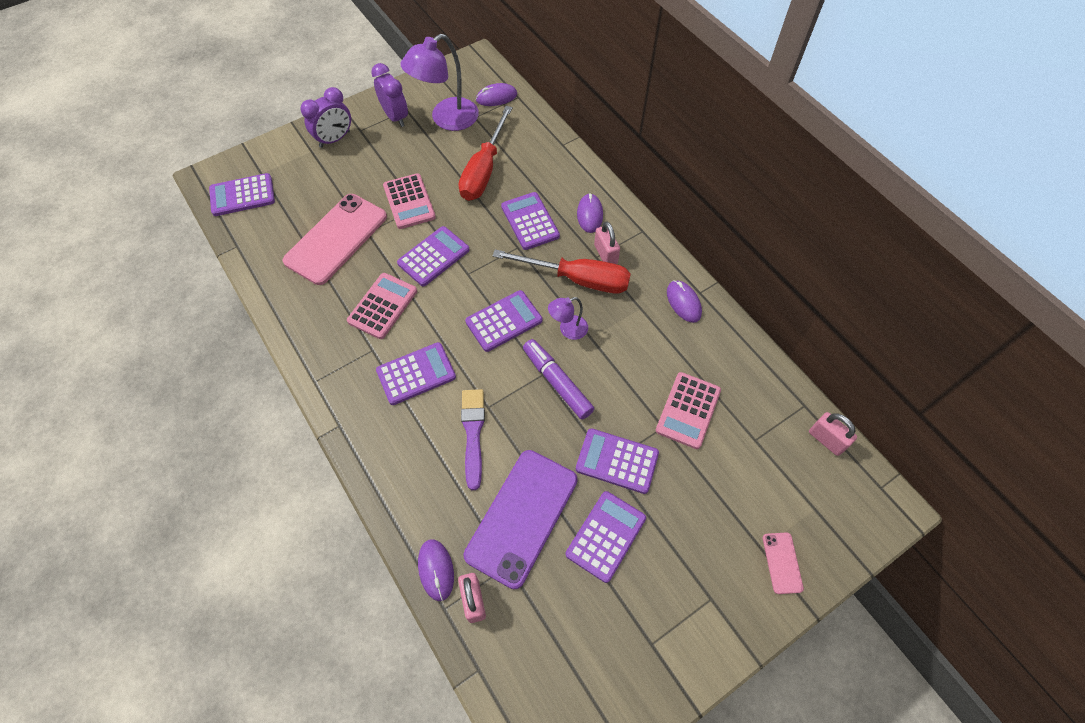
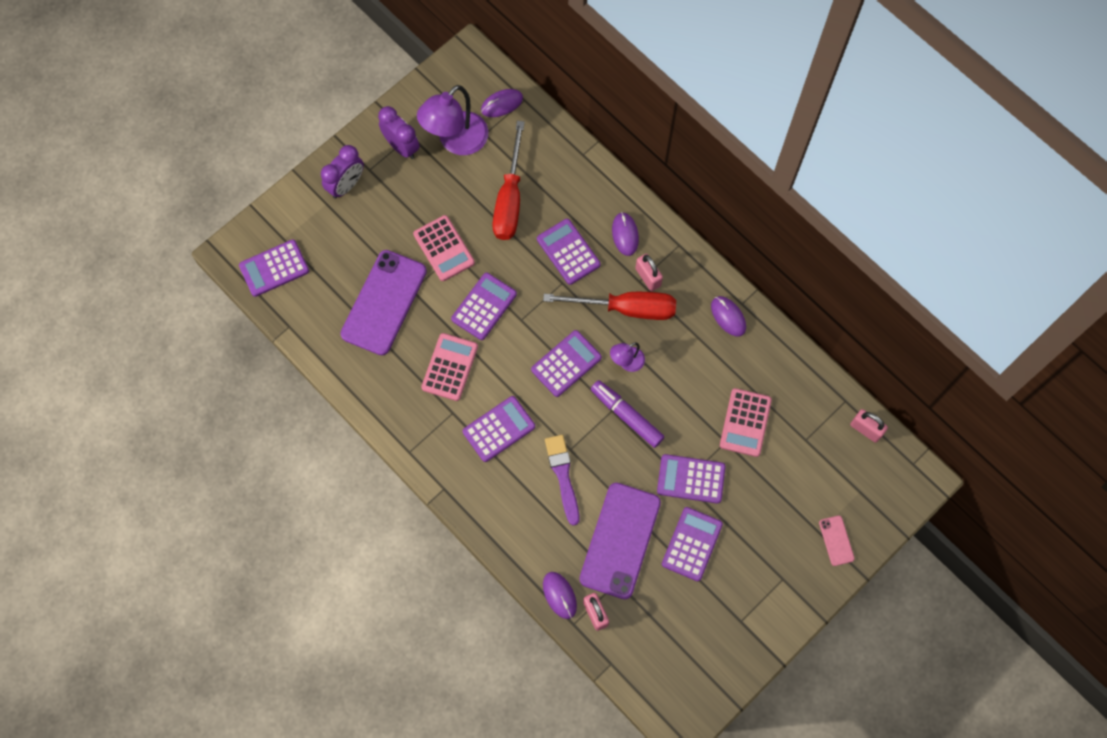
camera: 10 degrees left, 10 degrees up
pink phone [282,194,387,285] -> purple phone [341,250,427,355]

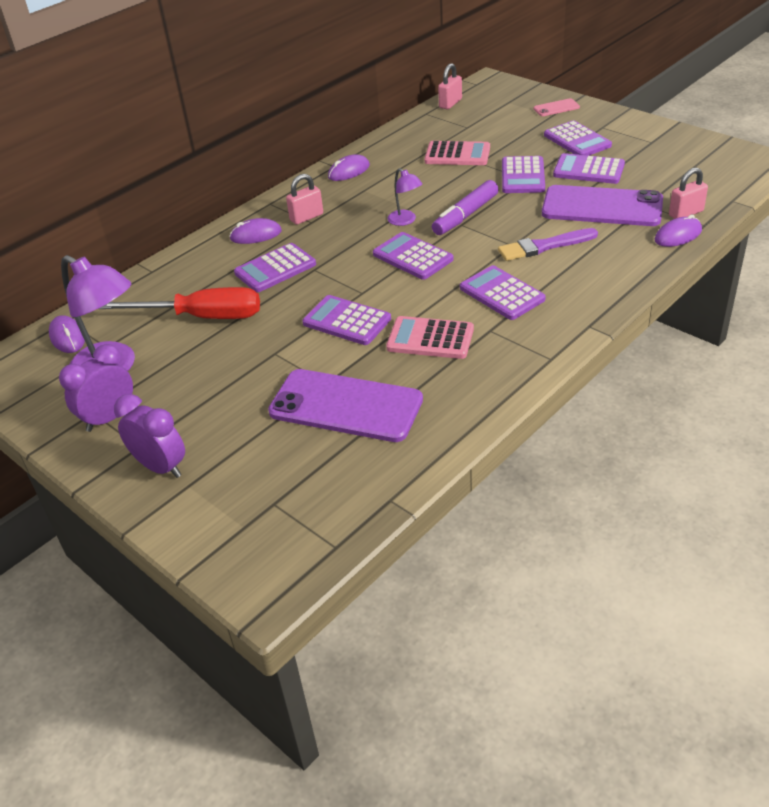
camera: 90 degrees left, 30 degrees down
purple calculator [239,239,309,297] -> purple calculator moved to [544,120,612,156]
pink calculator [413,215,475,281] -> none
red screwdriver [543,292,676,320] -> none

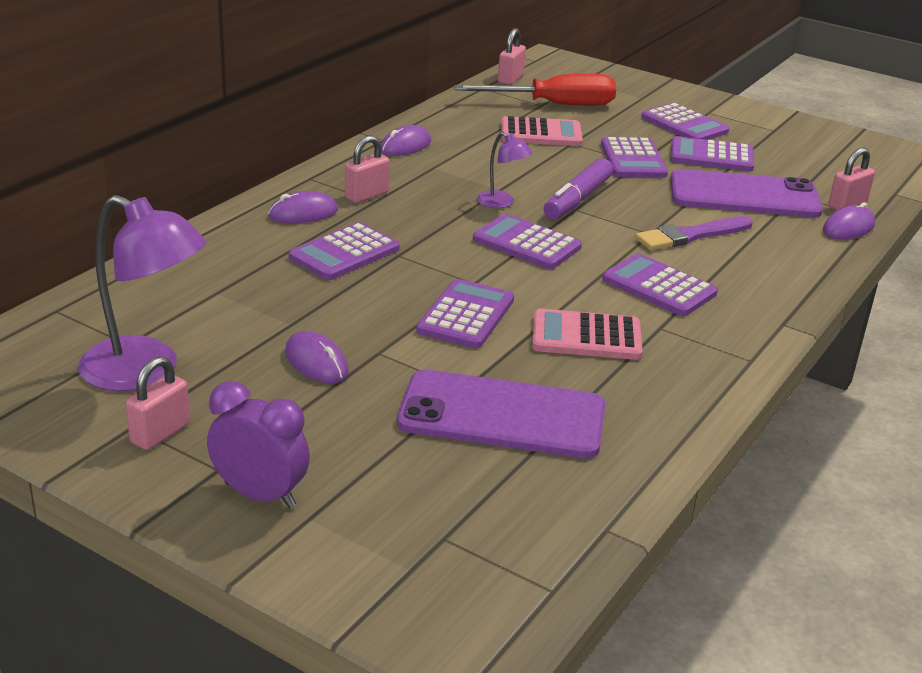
camera: 15 degrees left, 10 degrees down
purple mouse [49,315,85,353] -> purple mouse moved to [285,331,349,383]
purple clock [59,344,133,432] -> pink padlock [126,356,190,450]
red screwdriver [99,287,260,319] -> red screwdriver moved to [454,74,616,106]
purple calculator [302,295,391,345] -> purple calculator turned 90 degrees clockwise [416,279,514,348]
pink phone [534,98,580,116] -> none

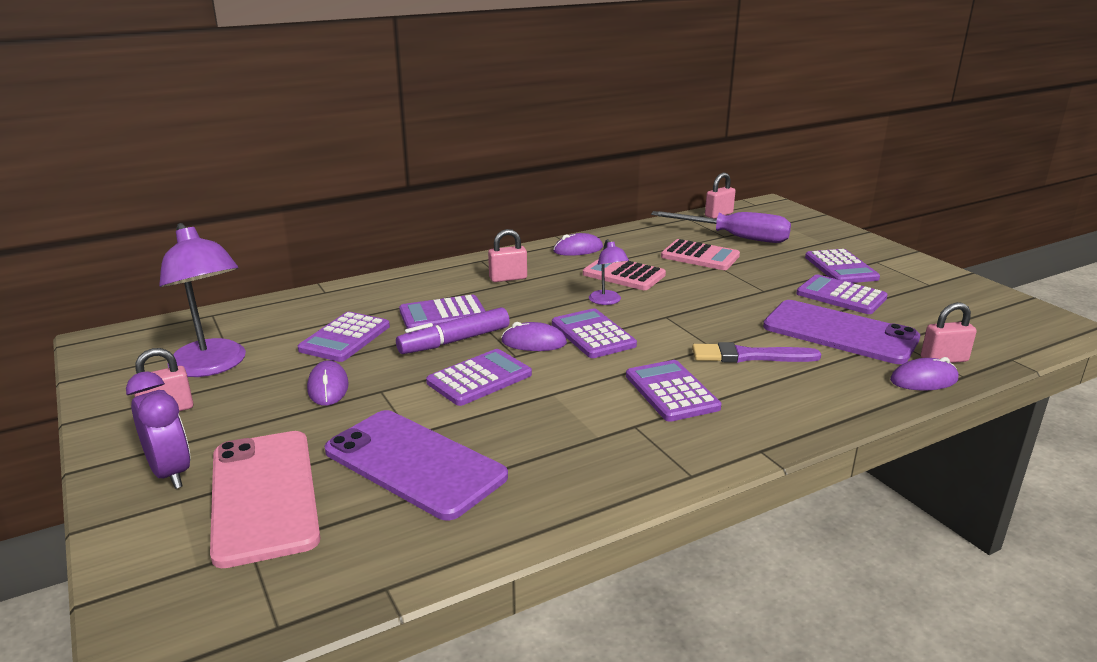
camera: 30 degrees right, 5 degrees down
purple mouse [268,191,338,223] -> purple mouse moved to [501,322,567,351]
red screwdriver [454,74,616,106] -> purple screwdriver [651,211,791,243]
pink calculator [532,309,643,360] -> pink calculator moved to [583,259,666,290]
purple marker [544,158,613,219] -> purple marker moved to [396,307,510,354]
purple calculator [601,137,668,178] -> purple calculator moved to [298,312,390,362]
none -> pink phone [210,431,320,568]

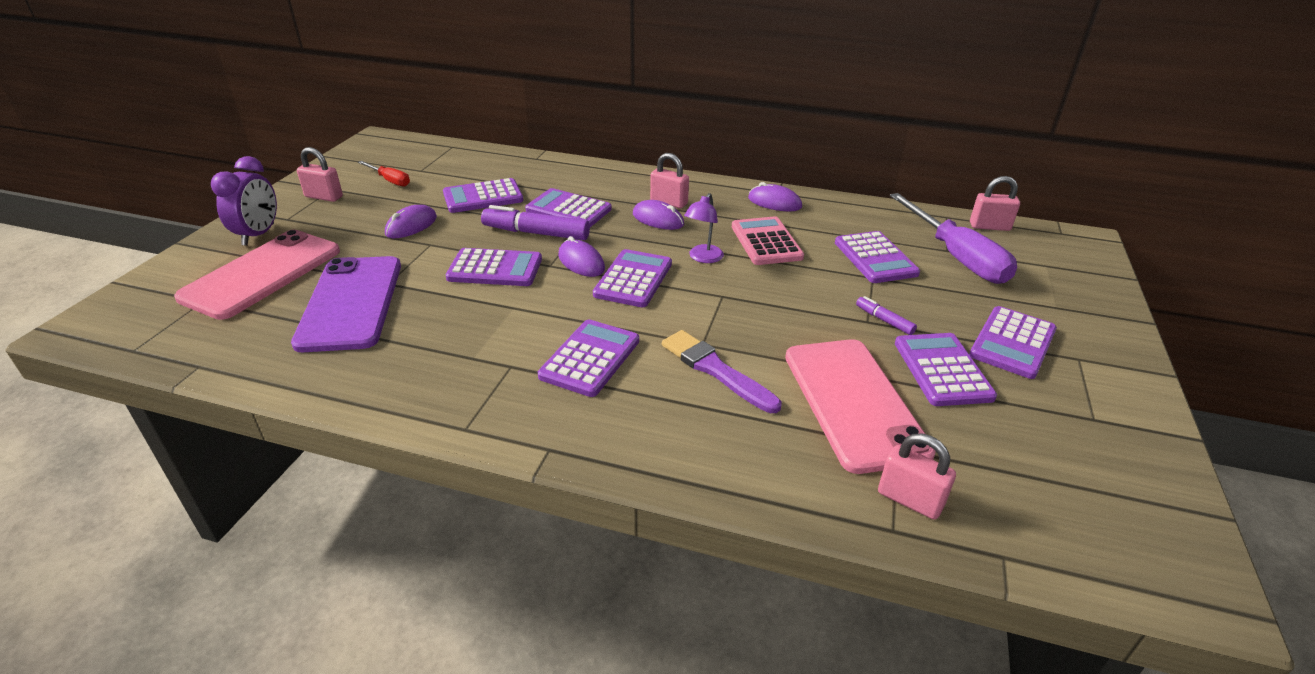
camera: 45 degrees right, 10 degrees up
purple lamp [159,223,246,377] -> red screwdriver [358,161,410,187]
pink calculator [661,239,740,270] -> purple calculator [835,231,920,283]
purple phone [763,300,920,364] -> pink phone [785,339,936,474]
purple mouse [890,357,958,390] -> purple mouse moved to [633,200,684,230]
none -> purple marker [856,296,917,335]

